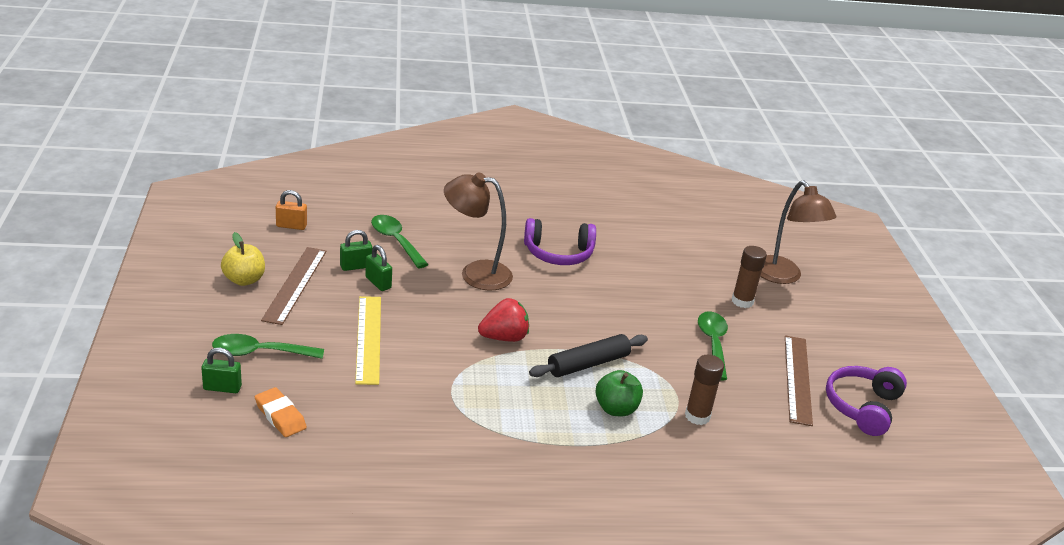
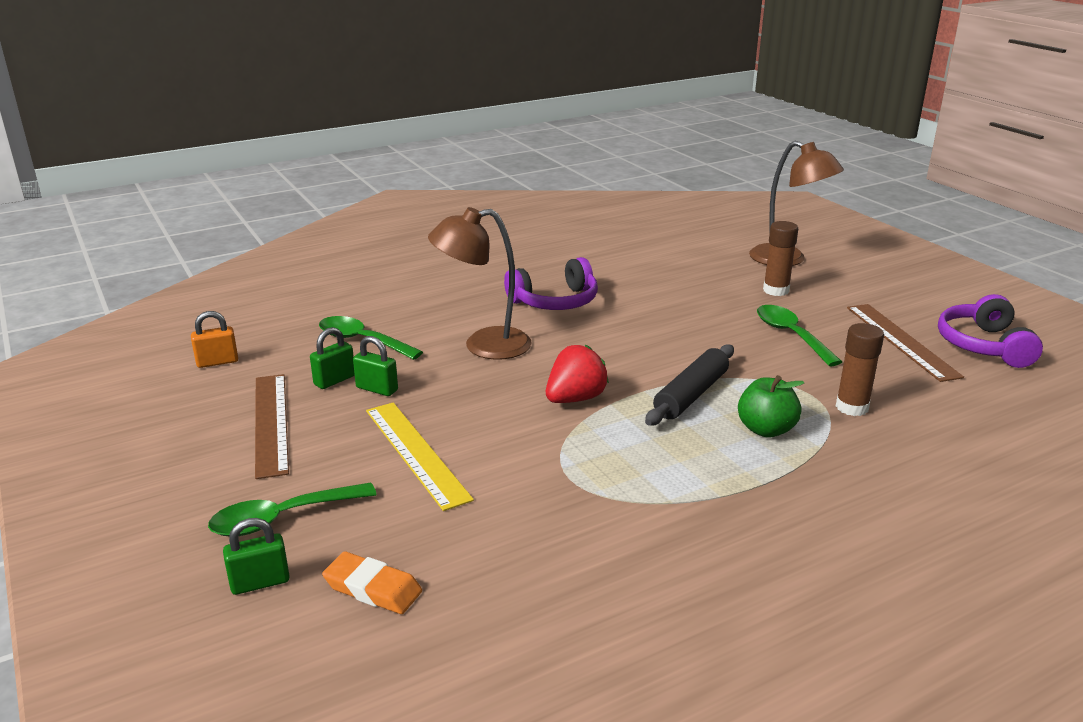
camera: 20 degrees left, 5 degrees down
yellow apple [221,232,265,286] -> none

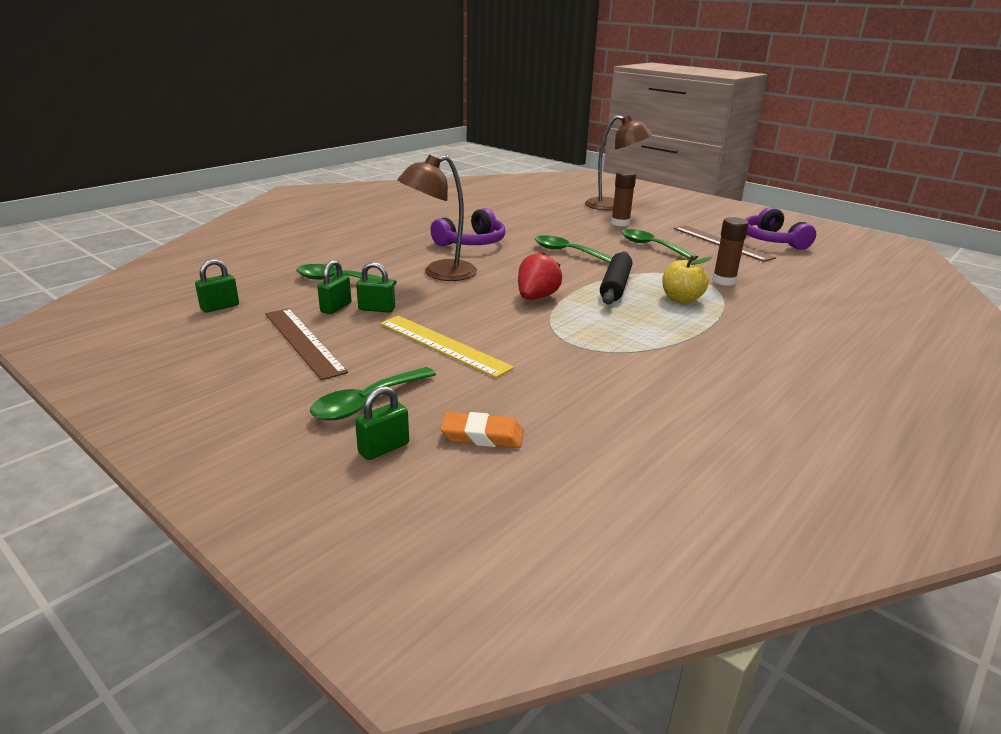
camera: 20 degrees left, 0 degrees up
orange padlock [191,311,238,368] -> green padlock [195,259,239,313]
green apple [738,375,804,437] -> yellow apple [662,255,713,304]
none -> green spoon [535,235,612,263]

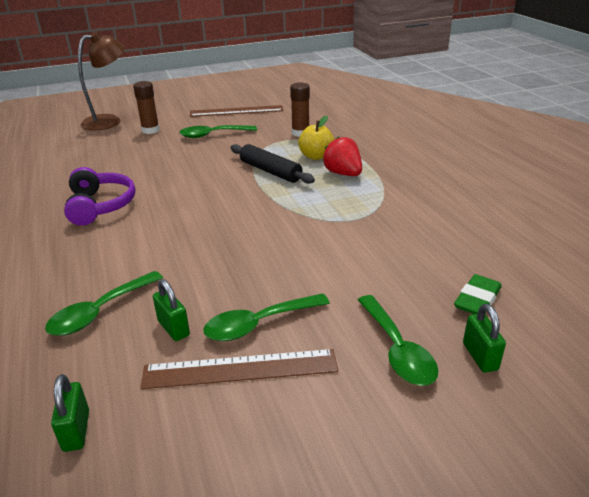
camera: 60 degrees left, 5 degrees up
green padlock [356,262,395,313] -> none
yellow ruler [380,316,514,378] -> none
brown lamp [397,155,477,281] -> none
orange eraser [440,412,524,448] -> green eraser [454,274,502,314]
red strawberry [518,252,562,300] -> red strawberry moved to [323,136,362,176]
green spoon [535,235,612,263] -> green spoon moved to [203,293,330,341]
purple headphones [745,207,816,250] -> none

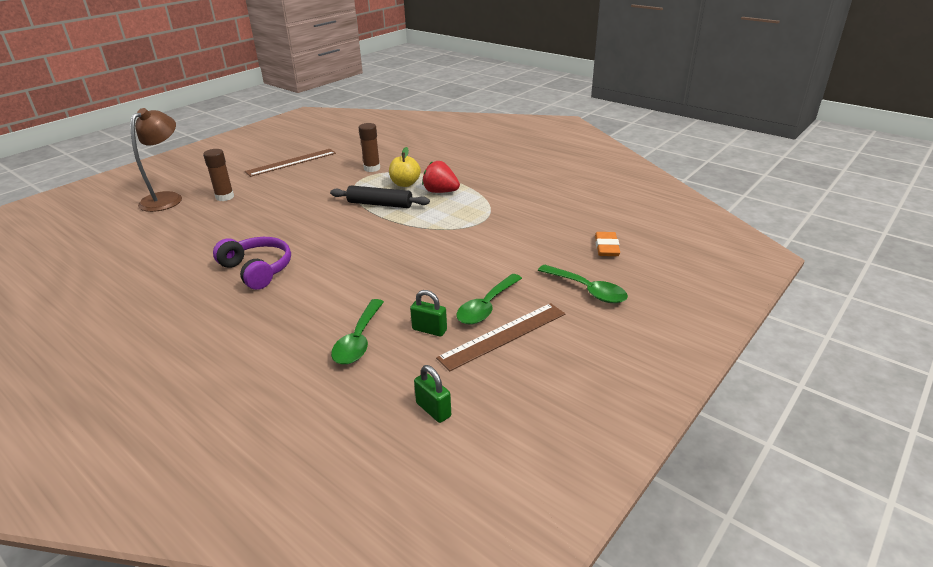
camera: 30 degrees left, 0 degrees up
green spoon [179,125,257,138] -> none
green eraser [454,274,502,314] -> orange eraser [595,232,620,256]
green padlock [463,304,506,373] -> none

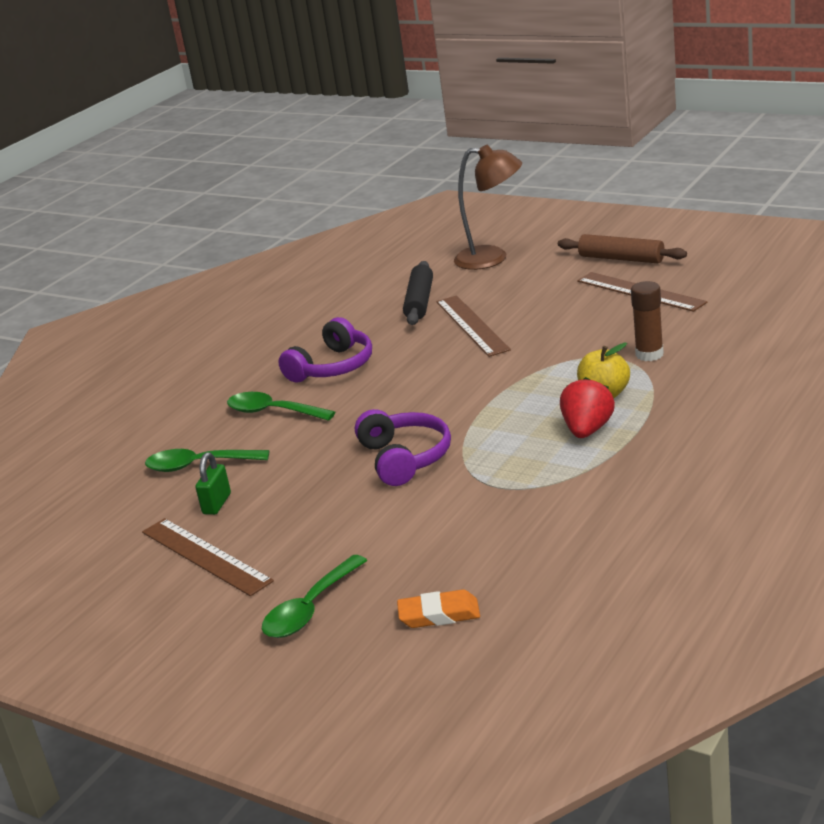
camera: 85 degrees right, 5 degrees down
brown glue stick [203,149,234,201] -> none
black rolling pin [330,185,430,208] -> black rolling pin moved to [403,261,433,325]
green padlock [414,365,451,423] -> none
green spoon [456,274,522,325] -> green spoon moved to [227,392,335,421]
none -> purple headphones [355,409,451,486]
none -> brown ruler [436,295,511,357]
none -> brown rolling pin [558,234,687,263]

